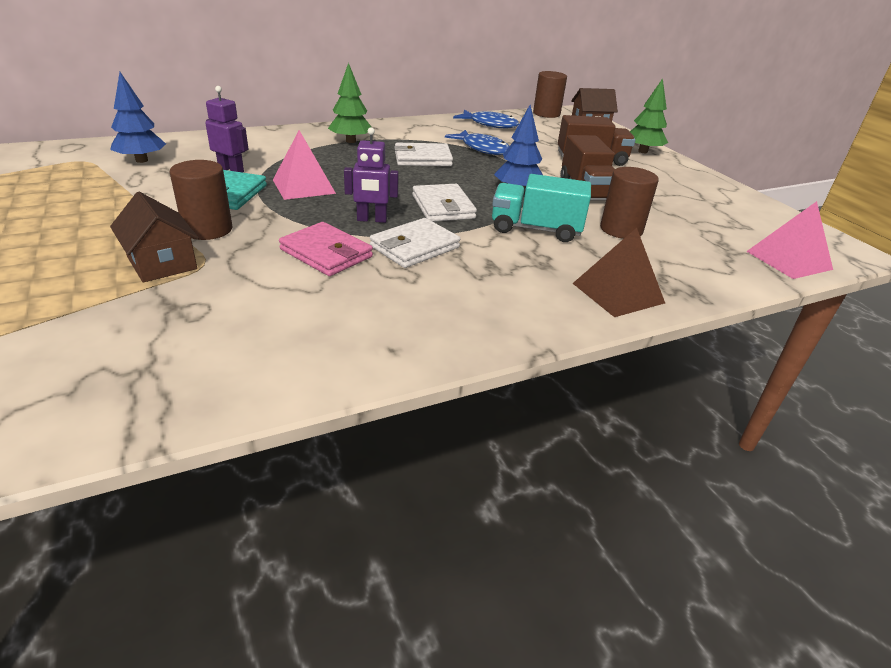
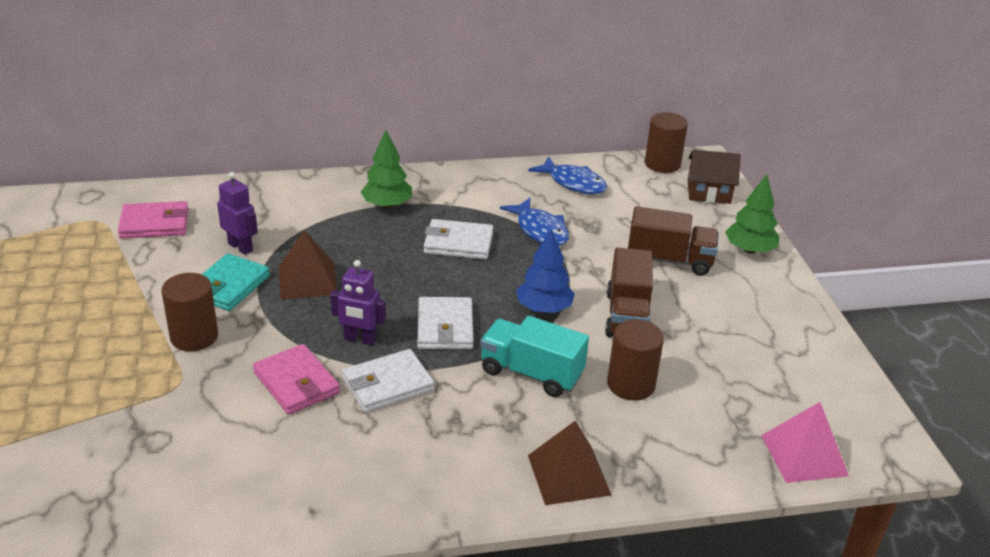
camera: 15 degrees right, 0 degrees up
blue tree [110,72,166,163] -> pink wallet [118,201,189,239]
brown house [110,192,199,282] -> none
pink pyramid [273,130,336,200] -> brown pyramid [279,230,337,300]

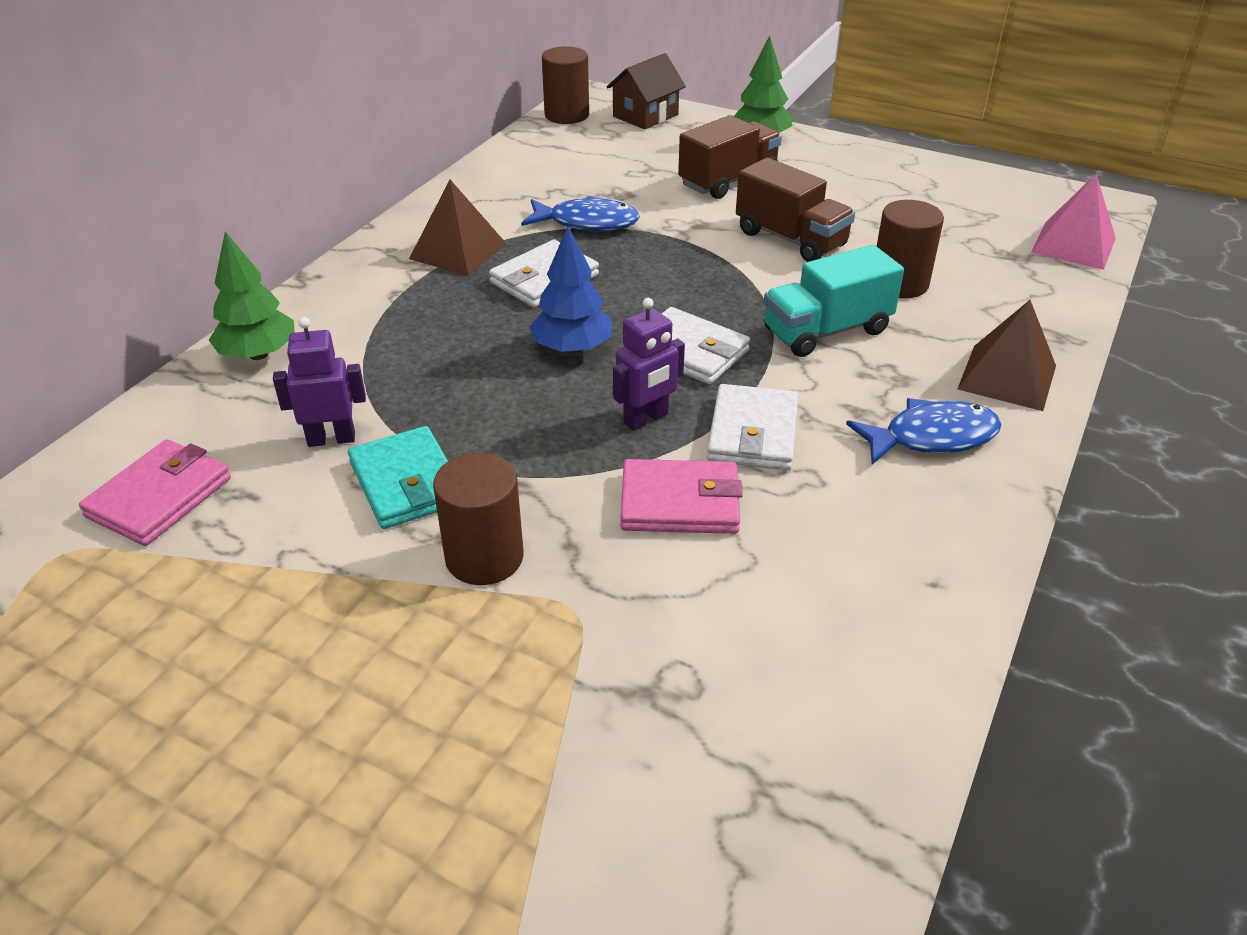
camera: 50 degrees left, 5 degrees up
brown pyramid [279,230,337,300] -> brown pyramid moved to [409,180,507,276]
green tree [361,130,412,209] -> green tree moved to [209,232,295,360]
blue tree [516,229,575,313] -> blue tree moved to [530,226,612,354]
blue fish [528,156,607,194] -> blue fish moved to [846,398,1001,465]

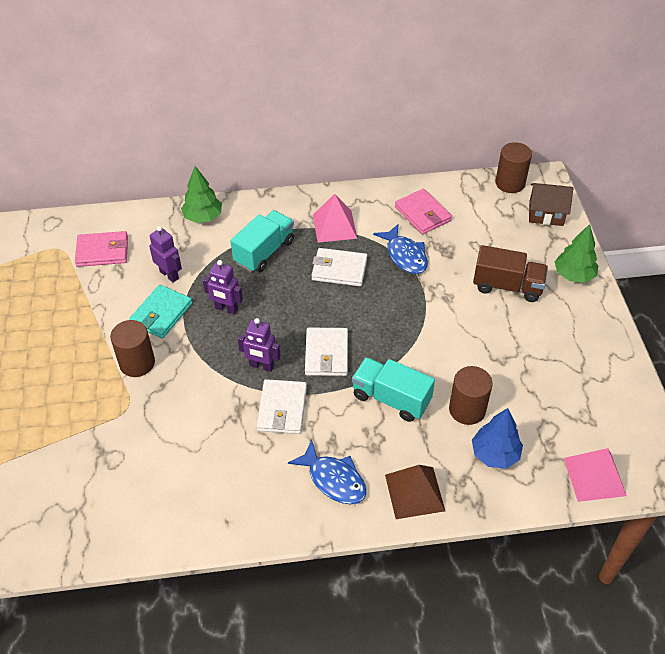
camera: 55 degrees right, 10 degrees up
brown pyramid [409,180,507,276] -> pink pyramid [313,194,357,243]
blue tree [530,226,612,354] -> blue tree moved to [472,408,523,469]
pink wallet [620,459,743,534] -> pink wallet moved to [395,189,452,234]
white wallet [707,384,799,470] -> white wallet turned 60 degrees counterclockwise [257,379,307,434]
brown truck [736,157,855,262] -> none
none -> purple robot [203,260,243,315]
none -> turquoise truck [231,210,294,272]

